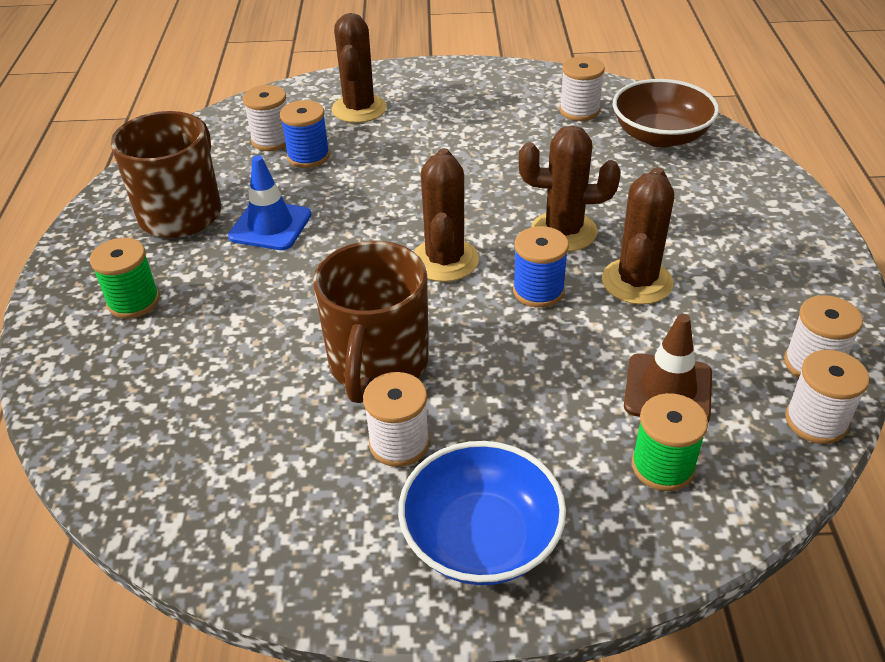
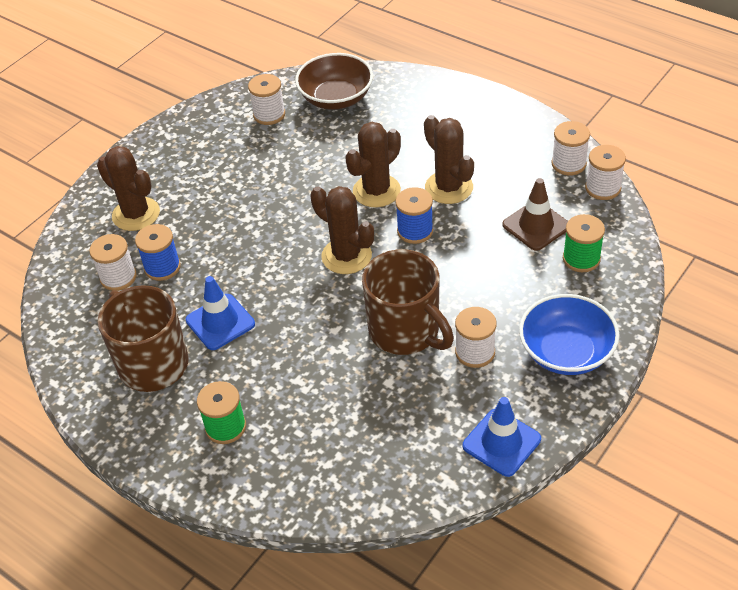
camera: 50 degrees left, 5 degrees up
none -> blue traffic cone [463,397,541,477]

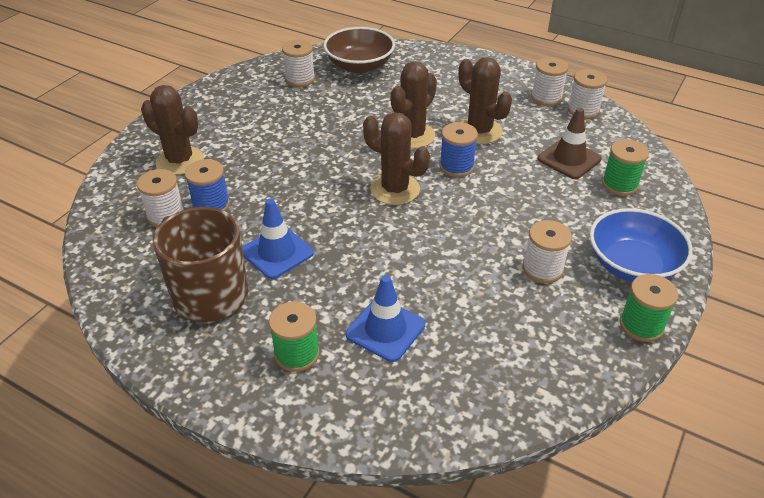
camera: 10 degrees left, 5 degrees down
brown mug [362,249,454,355] -> none
blue traffic cone [463,397,541,477] -> blue traffic cone moved to [346,275,425,362]
white spool [585,145,626,200] -> white spool moved to [531,57,569,106]
none -> green spool [619,274,678,342]

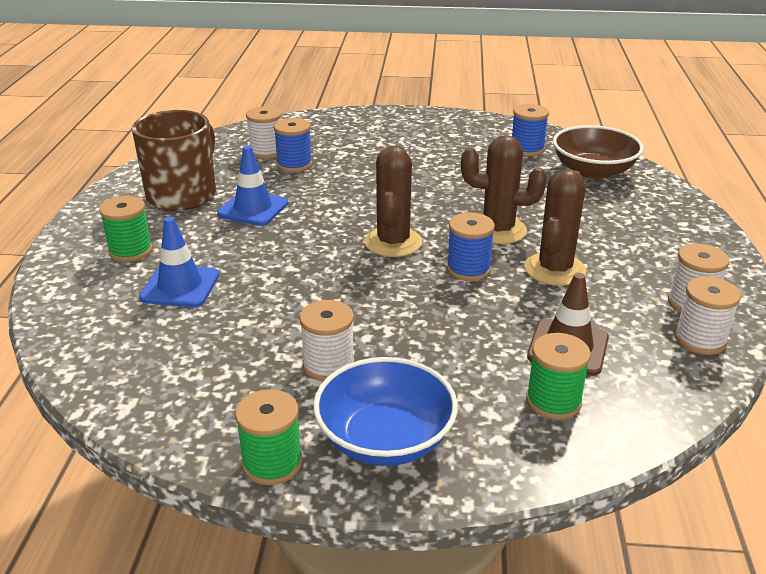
camera: 65 degrees right, 10 degrees down
brown cactus [141,85,204,175] -> none
white spool [282,40,315,87] -> blue spool [512,104,549,156]

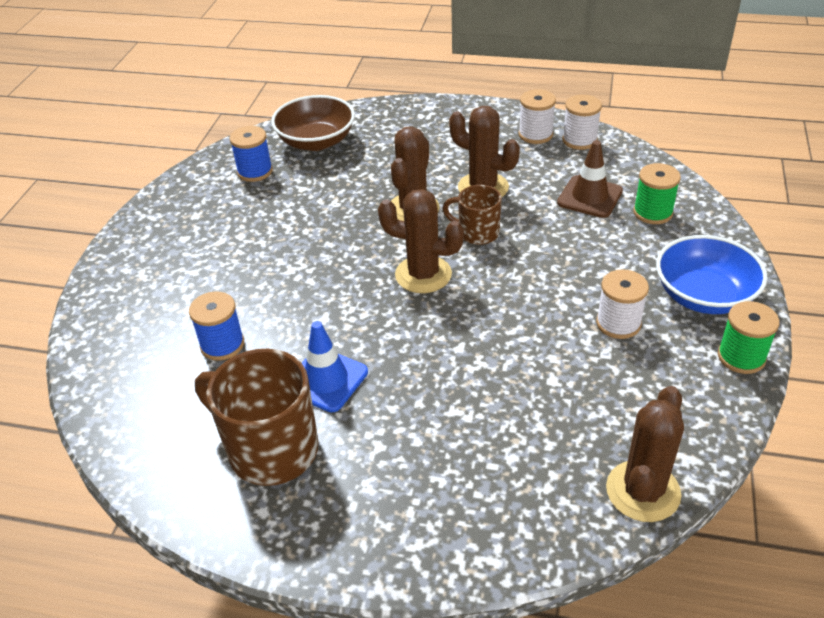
camera: 80 degrees left, 10 degrees up
green spool [99,196,153,262] -> none
blue traffic cone [139,216,219,307] -> none
white spool [246,106,282,159] -> none
blue spool [447,213,495,281] -> brown mug [442,185,502,245]
none -> brown cactus [606,386,684,522]

